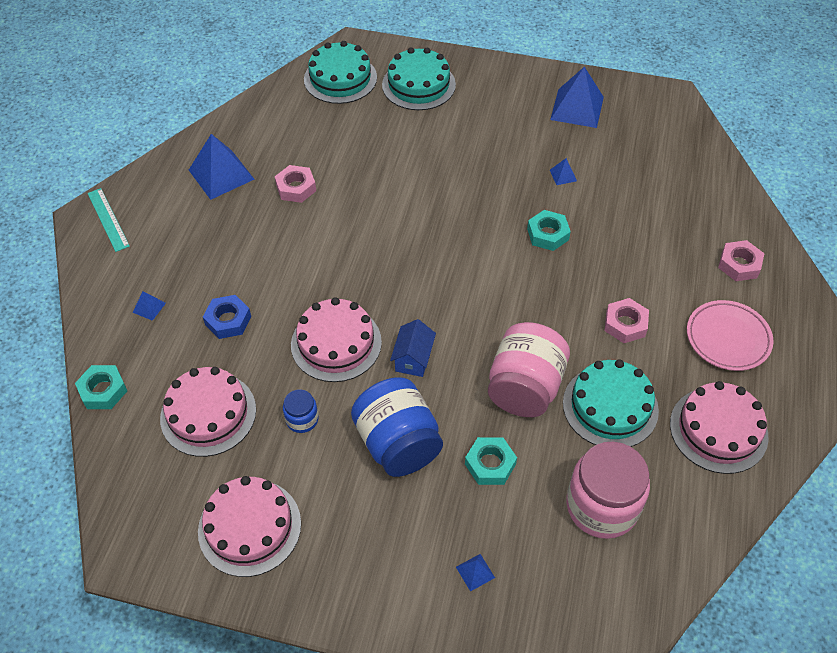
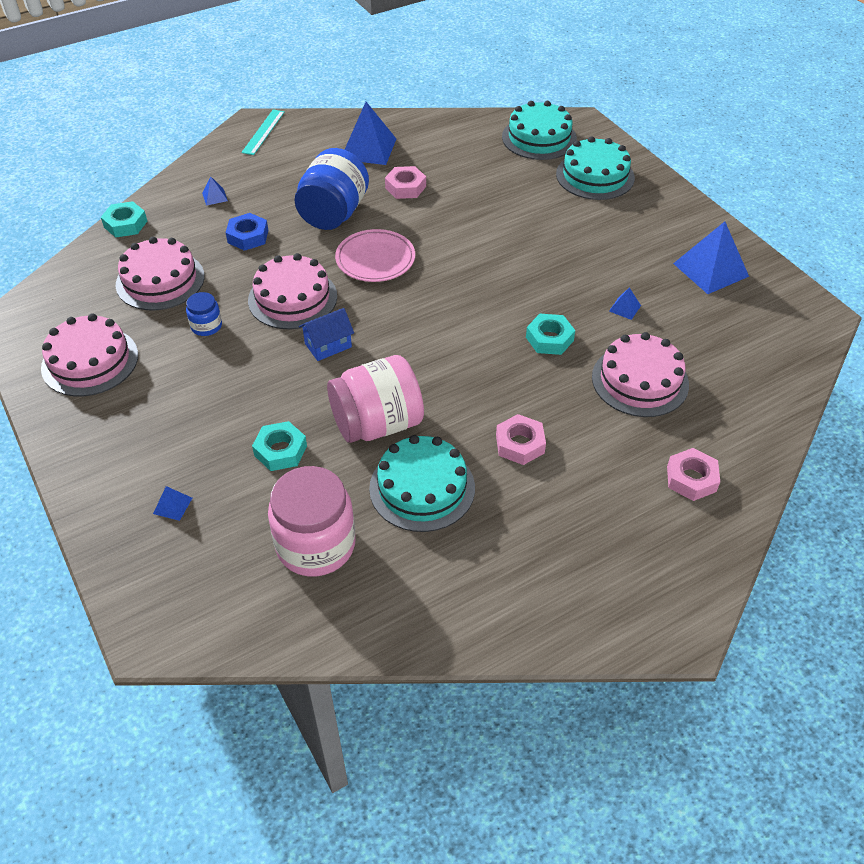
camera: 45 degrees right, 5 degrees down
blue jar [351,377,443,477] -> blue jar moved to [295,148,369,230]
pink cake [670,381,769,474] -> pink cake moved to [592,332,689,417]
pink plate [687,300,774,371] -> pink plate moved to [335,229,415,282]

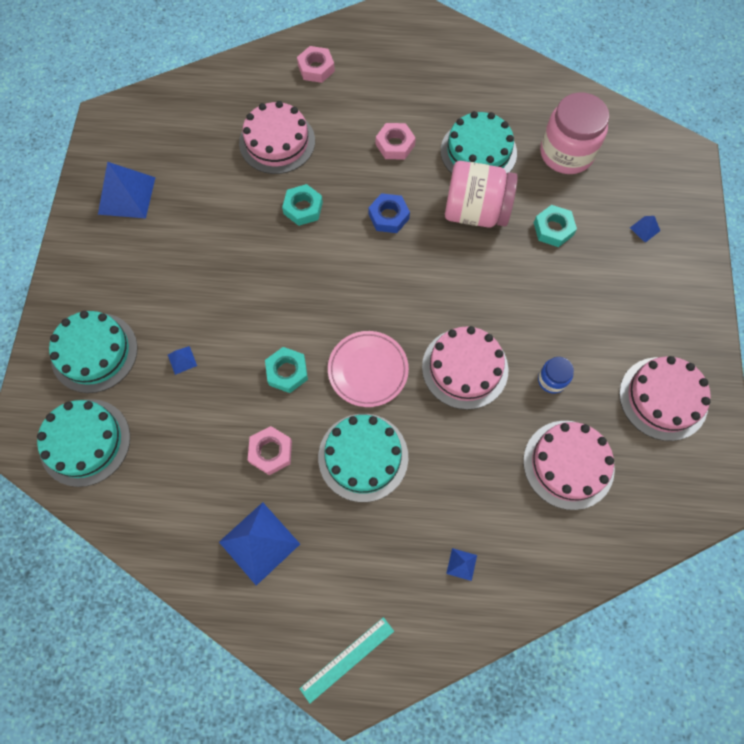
camera: 145 degrees left, 20 degrees up
turquoise nut [101,201,147,237] -> turquoise nut moved to [265,347,308,393]
blue nut [226,213,268,251] -> blue nut moved to [369,193,410,233]
blue jar [295,148,369,230] -> turquoise cake [318,414,408,502]
blue house [299,308,354,361] -> none
blue pyramid [609,288,641,320] -> blue pyramid moved to [168,346,197,375]

